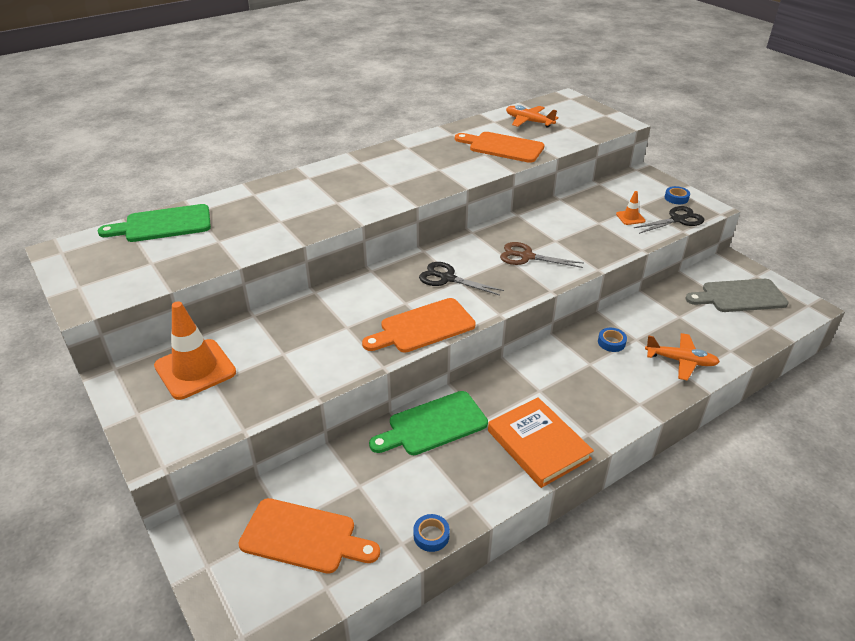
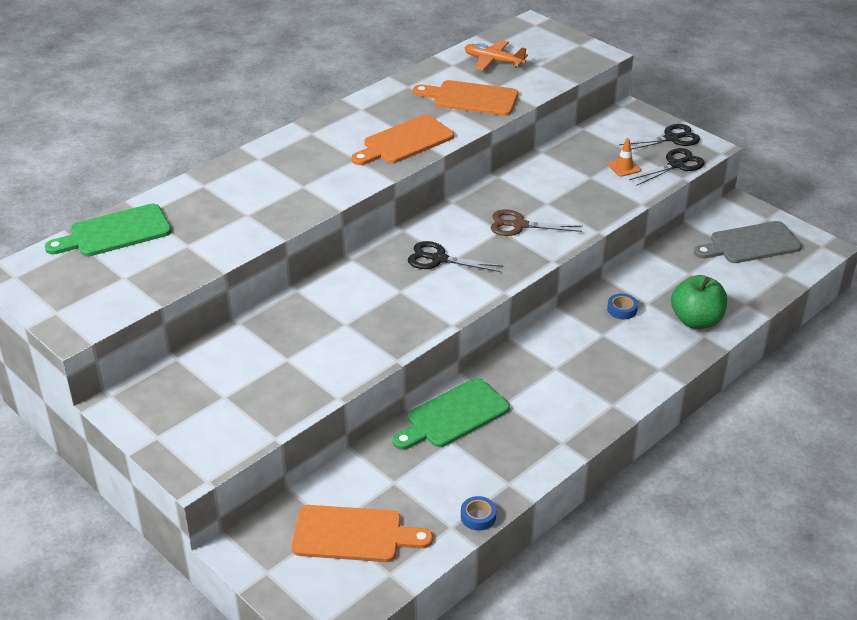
camera: 10 degrees left, 0 degrees up
orange traffic cone [154,301,236,400] -> none
orange cutting board [362,298,476,352] -> orange cutting board moved to [351,115,454,165]
orange book [488,397,594,488] -> none
orange plane [645,333,720,381] -> green apple [671,275,727,329]
blue tape [665,186,690,204] -> black scissors [619,124,700,150]

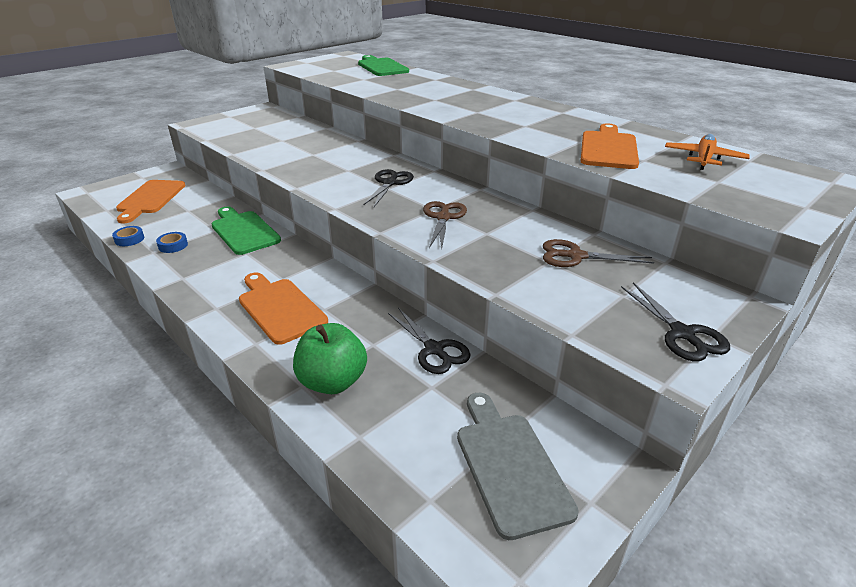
camera: 90 degrees right, 5 degrees down
orange cutting board [351,115,454,165] -> orange cutting board moved to [239,272,328,345]
blue tape [607,293,638,319] -> blue tape moved to [156,232,188,253]
orange traffic cone [608,138,641,177] -> none
black scissors [629,148,705,186] -> black scissors moved to [388,308,471,374]
none -> brown scissors [543,239,655,267]

